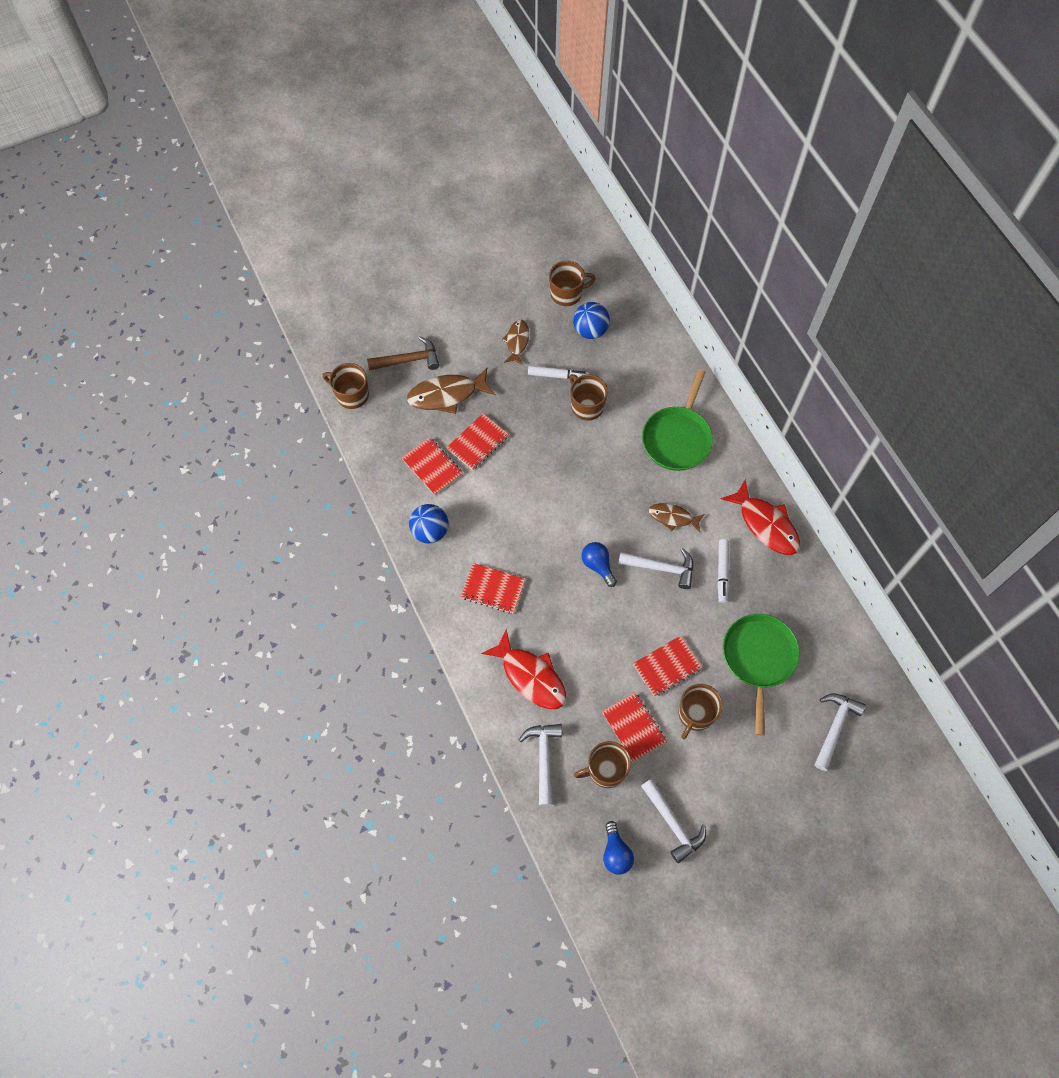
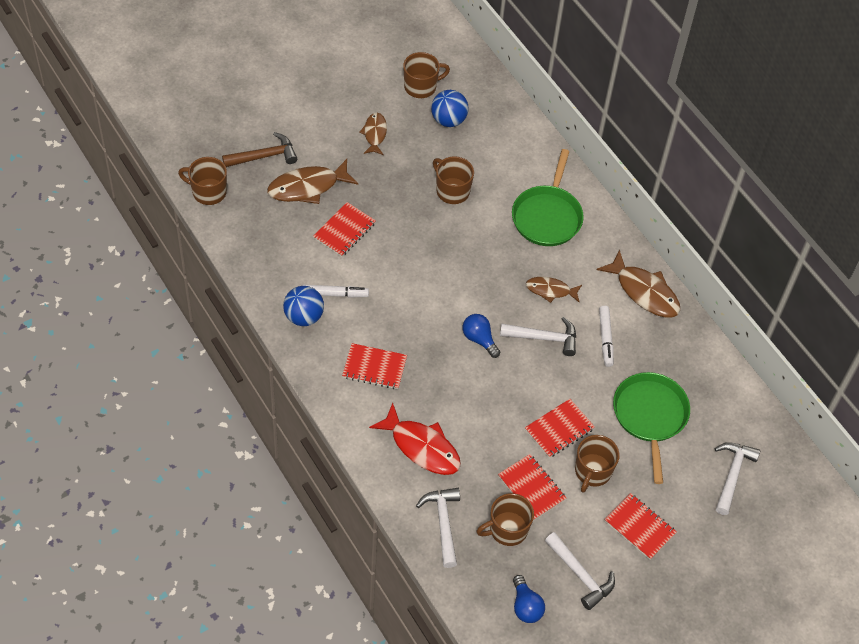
camera: 10 degrees left, 10 degrees down
red notebook [402,437,463,495] -> red notebook moved to [604,493,677,560]
white marker [528,365,590,379] -> white marker moved to [302,285,369,298]
red fish [721,479,800,555] -> brown fish [597,250,680,317]

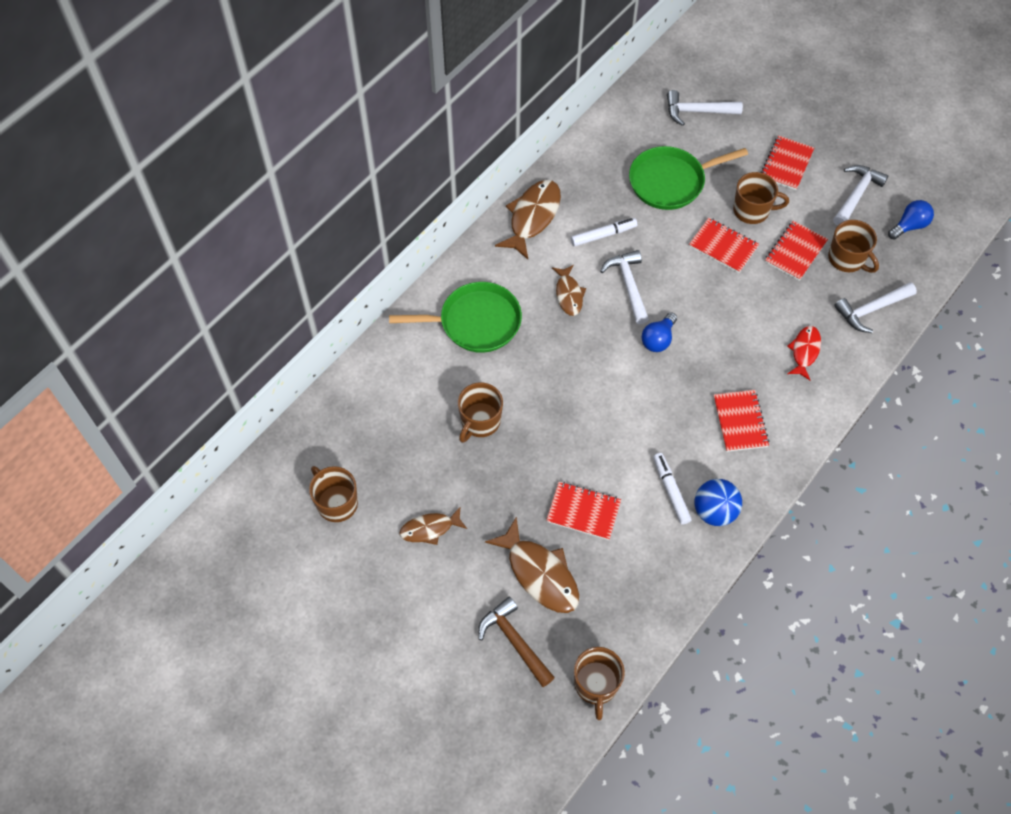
camera: 105 degrees left, 5 degrees up
red fish [369,403,461,475] -> red fish [787,326,821,380], size x0.60
blue ball [431,90,469,127] -> none

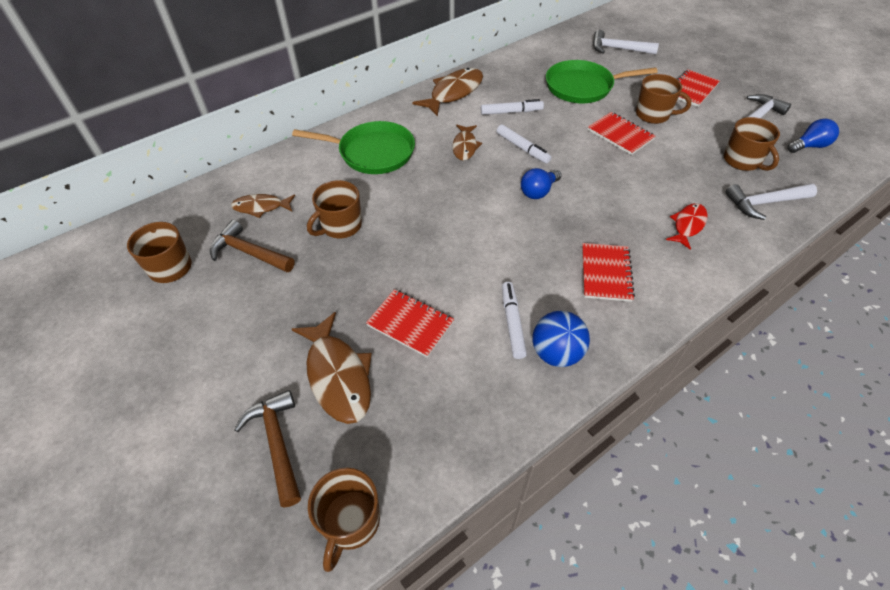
camera: 15 degrees right, 10 degrees down
brown fish [400,506,467,545] -> brown fish moved to [231,194,295,218]
white hammer [600,250,649,324] -> white marker [497,124,551,164]
red notebook [765,221,828,281] -> none
none -> brown hammer [210,220,295,272]

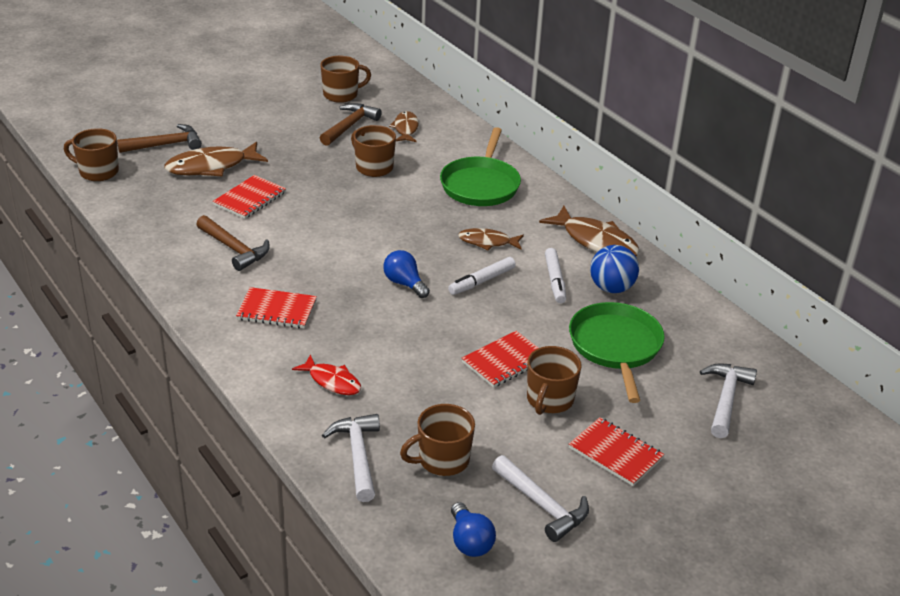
camera: 90 degrees right, 15 degrees down
white marker [502,282,527,359] -> brown hammer [196,215,270,271]
blue ball [532,311,590,367] -> blue ball moved to [590,245,639,293]

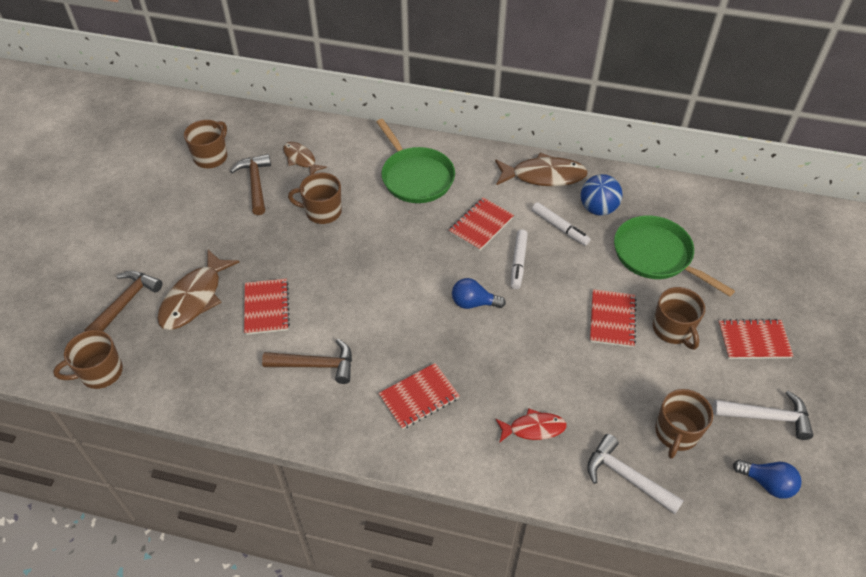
camera: 40 degrees left, 15 degrees up
brown fish [458,228,524,250] -> red notebook [449,197,514,251]
white hammer [700,363,757,438] -> none

